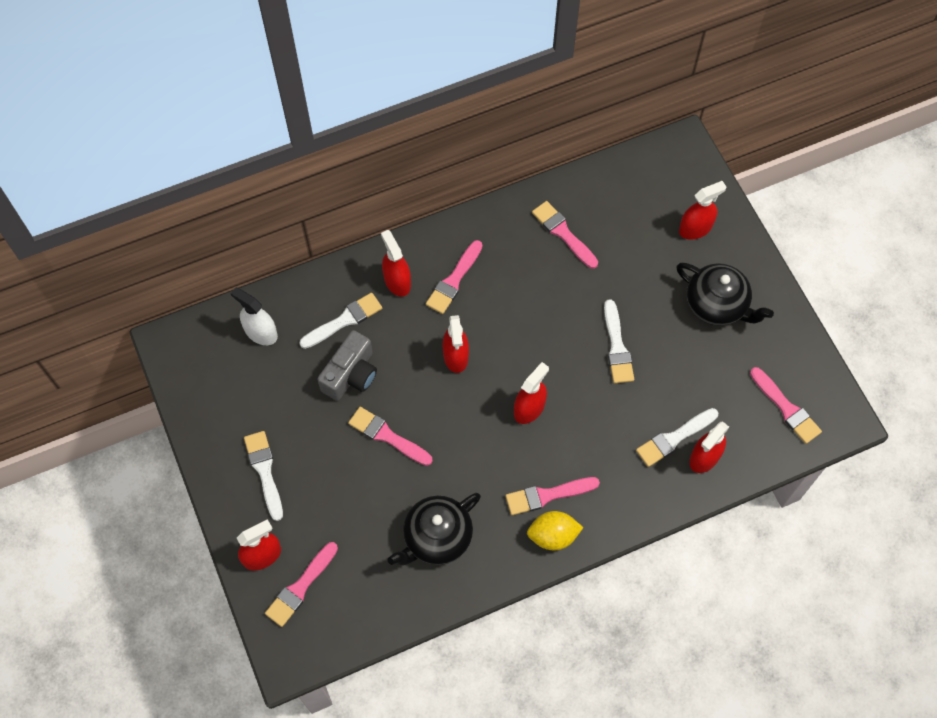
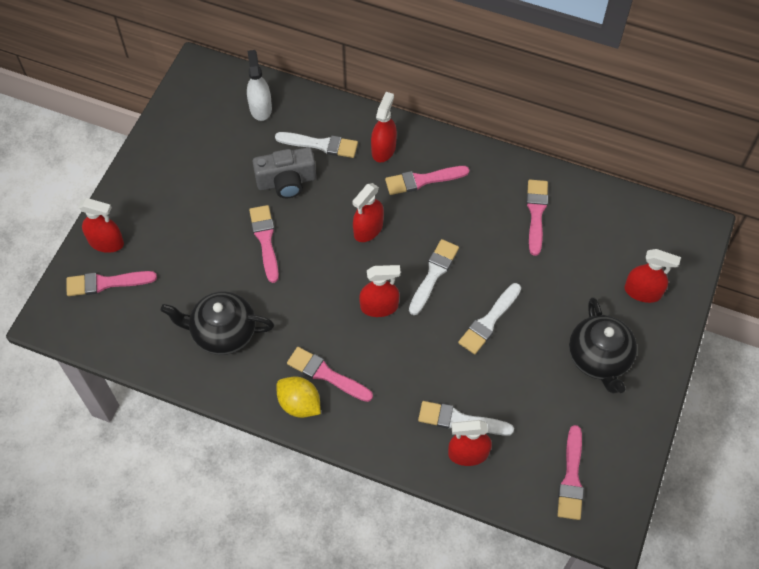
camera: 45 degrees right, 5 degrees down
white brush [244,431,283,521] -> white brush moved to [409,239,459,315]

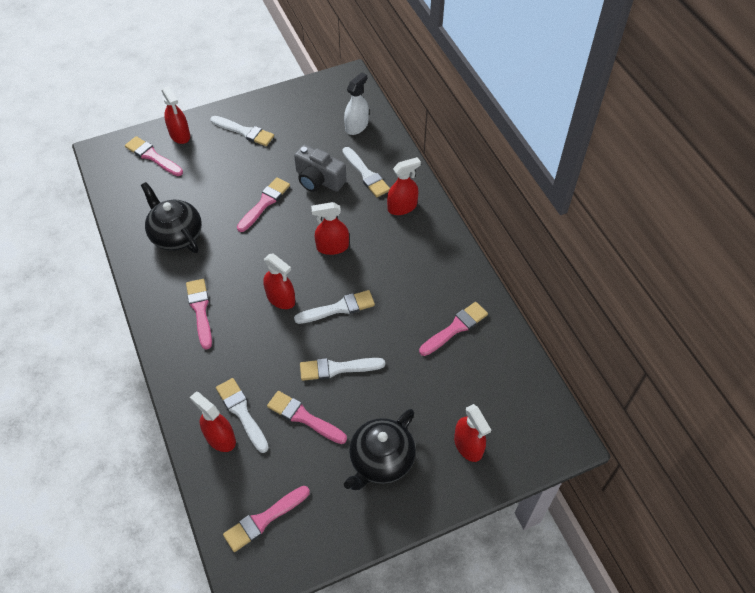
camera: 45 degrees right, 5 degrees down
yellow lemon [277,377,321,418] -> none
pink brush [385,166,469,195] -> pink brush moved to [267,391,347,444]
none -> white brush [210,116,274,146]

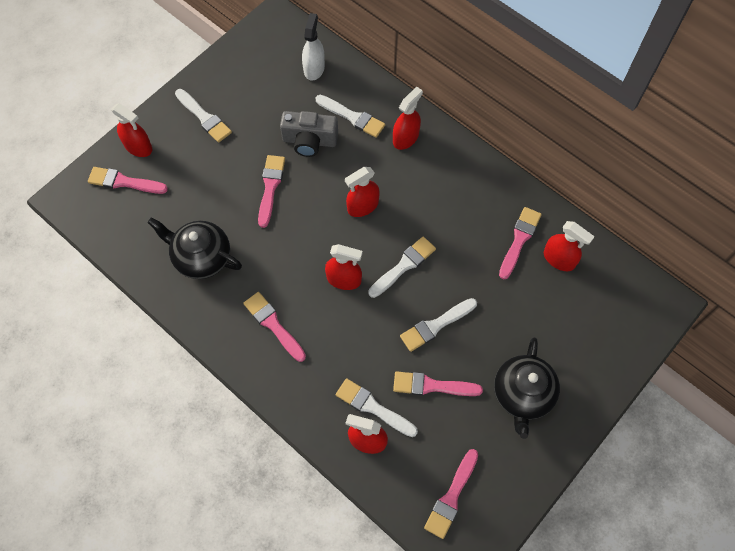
camera: 25 degrees left, 10 degrees up
white brush [210,116,274,146] -> white brush turned 45 degrees clockwise [175,89,232,143]
red spray bottle [454,404,491,462] -> red spray bottle moved to [544,221,595,271]

